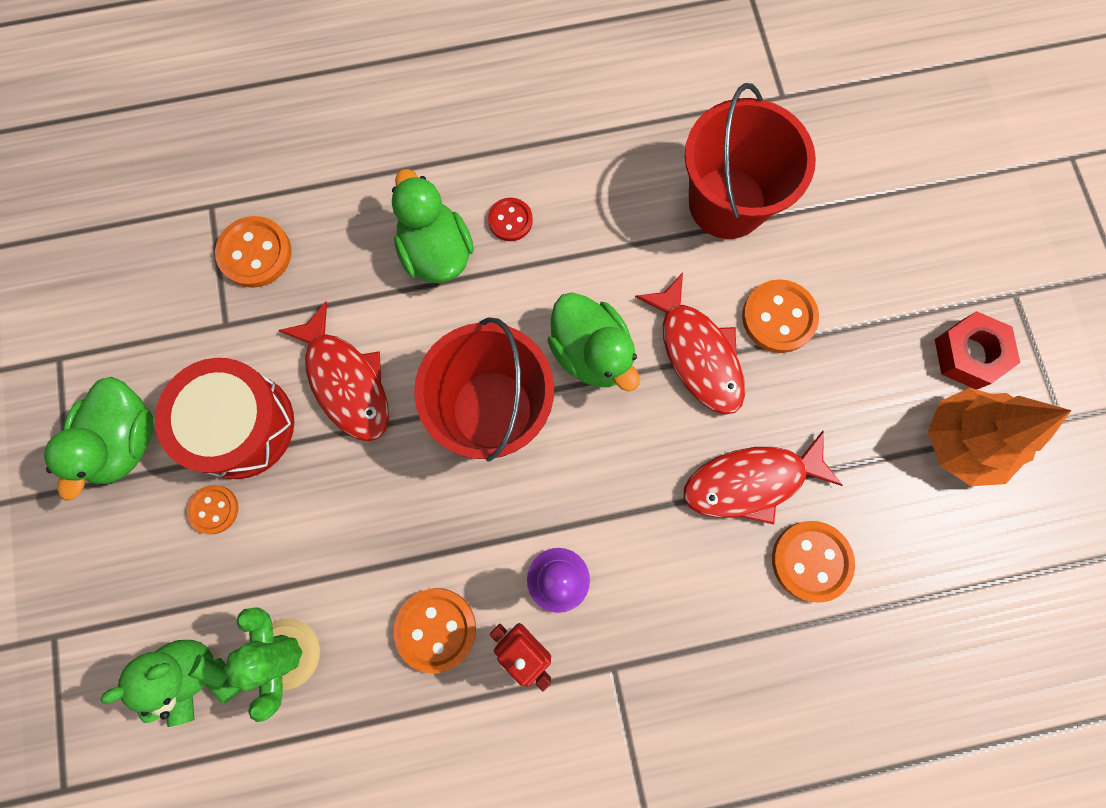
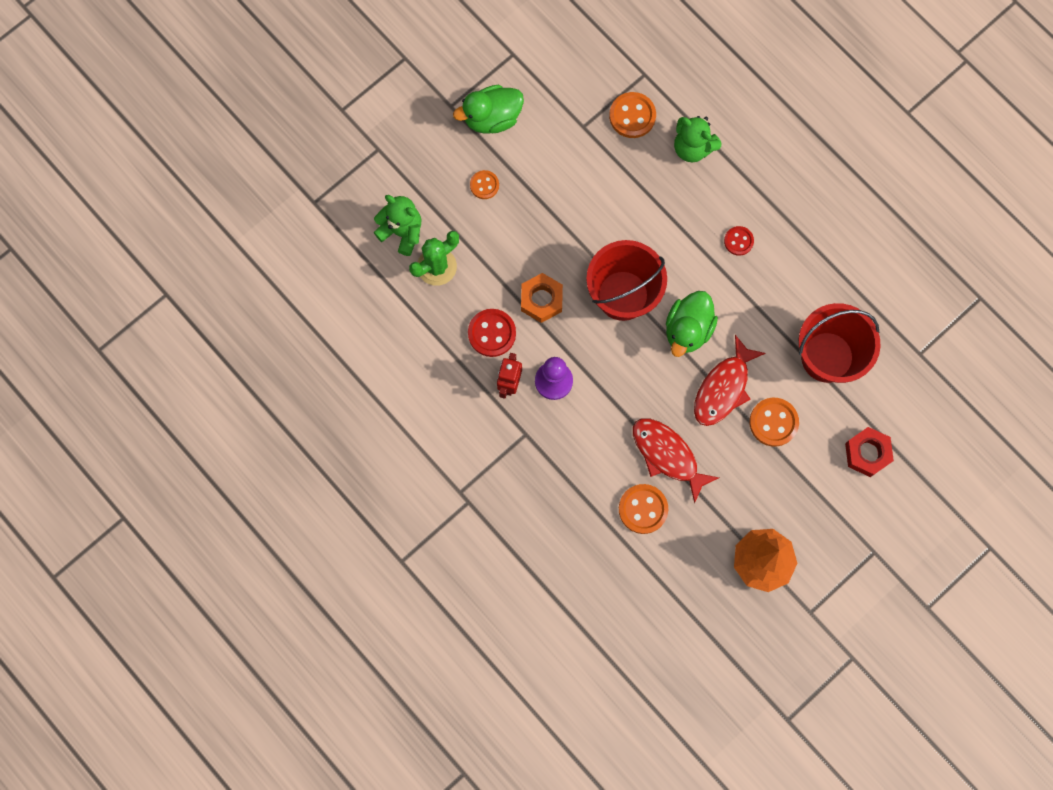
camera: 60 degrees right, 0 degrees up
red drum [155,358,294,479] -> none
red fish [278,301,389,442] -> none
green duck [392,169,474,283] -> none
orange button [394,588,476,673] -> red button [468,309,516,357]
red nut [935,311,1020,390] -> red nut moved to [845,427,894,477]
none -> orange nut [521,273,563,323]
none -> green teddy bear [674,116,722,162]

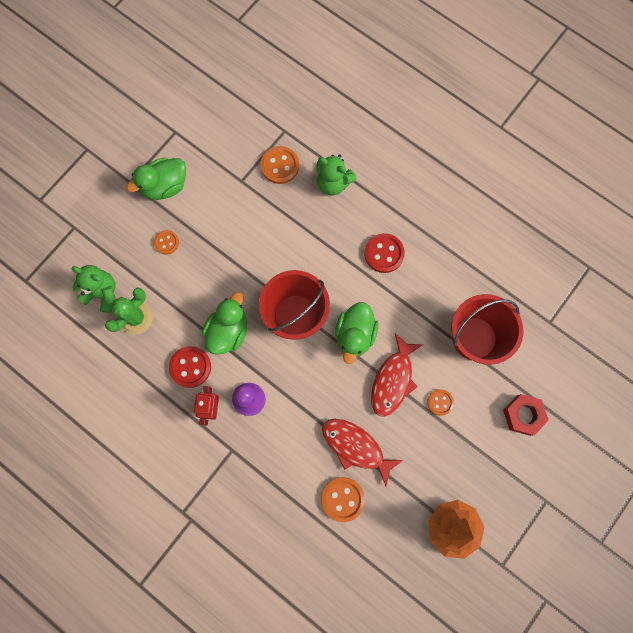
camera: 10 degrees left, 0 degrees up
orange nut [521,273,563,323] -> green duck [202,292,247,355]
red button [724,226,754,256] -> red button [364,233,405,273], size x1.61
orange button [749,398,799,447] -> orange button [427,389,454,416], size x0.62

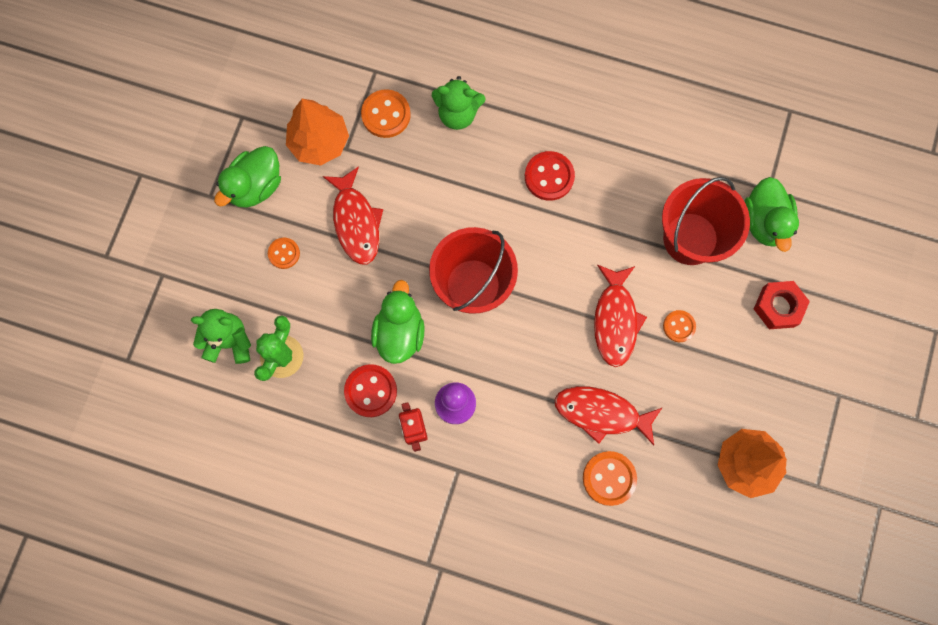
camera: 20 degrees left, 0 degrees up
green duck [335,302,378,364] -> green duck moved to [744,177,799,252]
none -> orange tree [286,99,349,166]
none -> red fish [323,166,383,264]

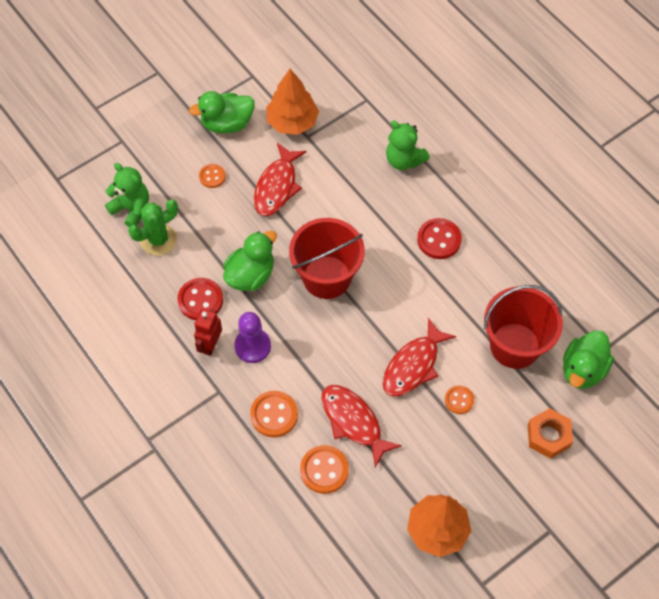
camera: 35 degrees right, 15 degrees down
orange button [361,89,411,138] -> orange button moved to [250,391,298,438]
red nut [754,281,810,329] -> orange nut [528,408,573,459]

